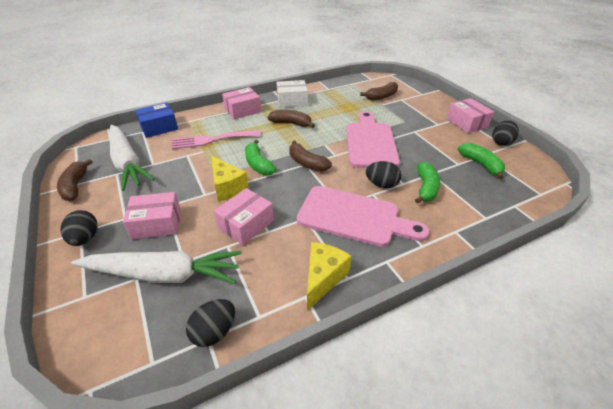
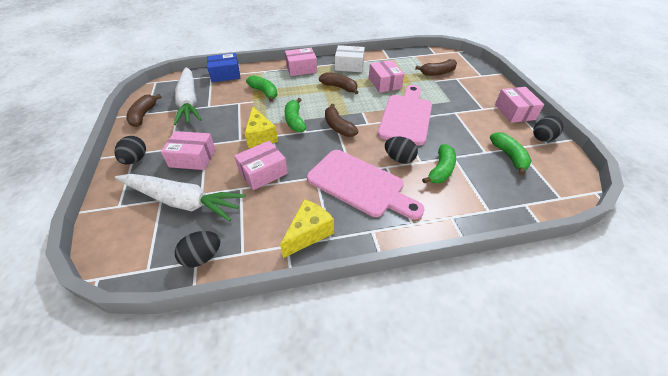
camera: 15 degrees right, 5 degrees up
pink fork [172,130,261,149] -> green banana [246,75,277,102]
none -> pink box [369,60,404,93]

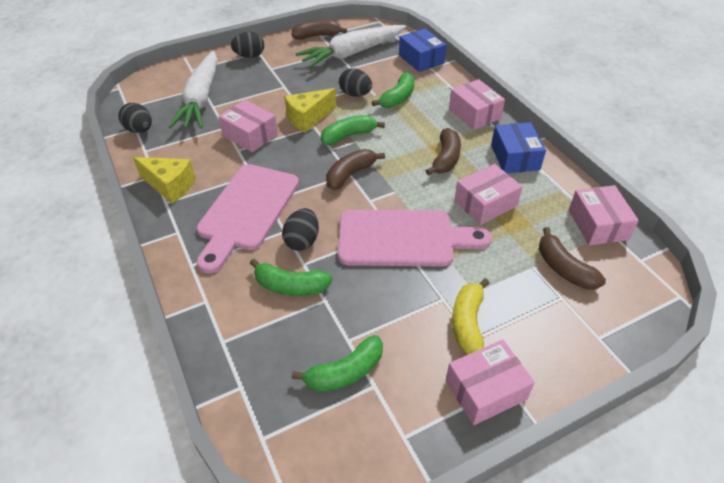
camera: 75 degrees right, 0 degrees up
pink box [161,131,216,170] -> pink box moved to [569,185,639,246]
white box [335,45,365,72] -> blue box [491,122,546,173]
black egg [533,116,564,142] -> black egg moved to [339,68,372,97]
none -> yellow banana [452,278,490,354]

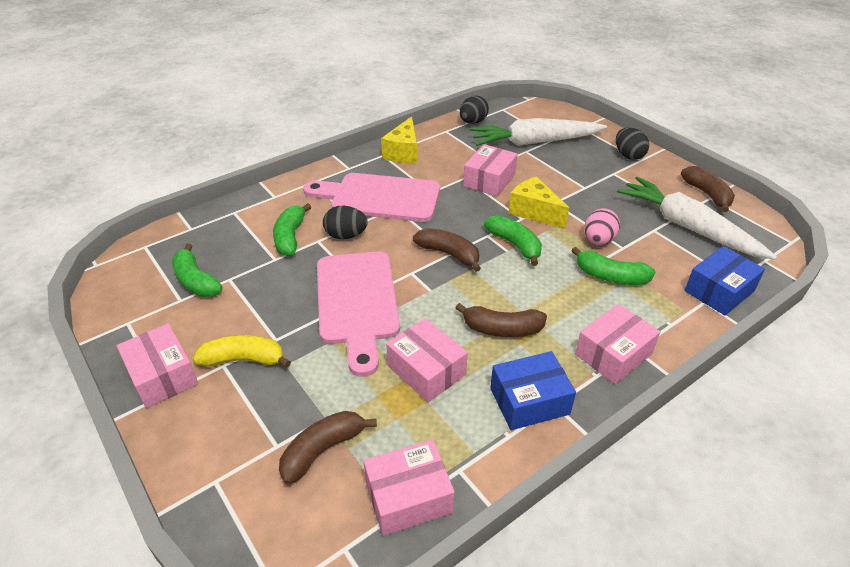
camera: 80 degrees right, 5 degrees down
black egg [339,68,372,97] -> pink egg [584,208,620,245]

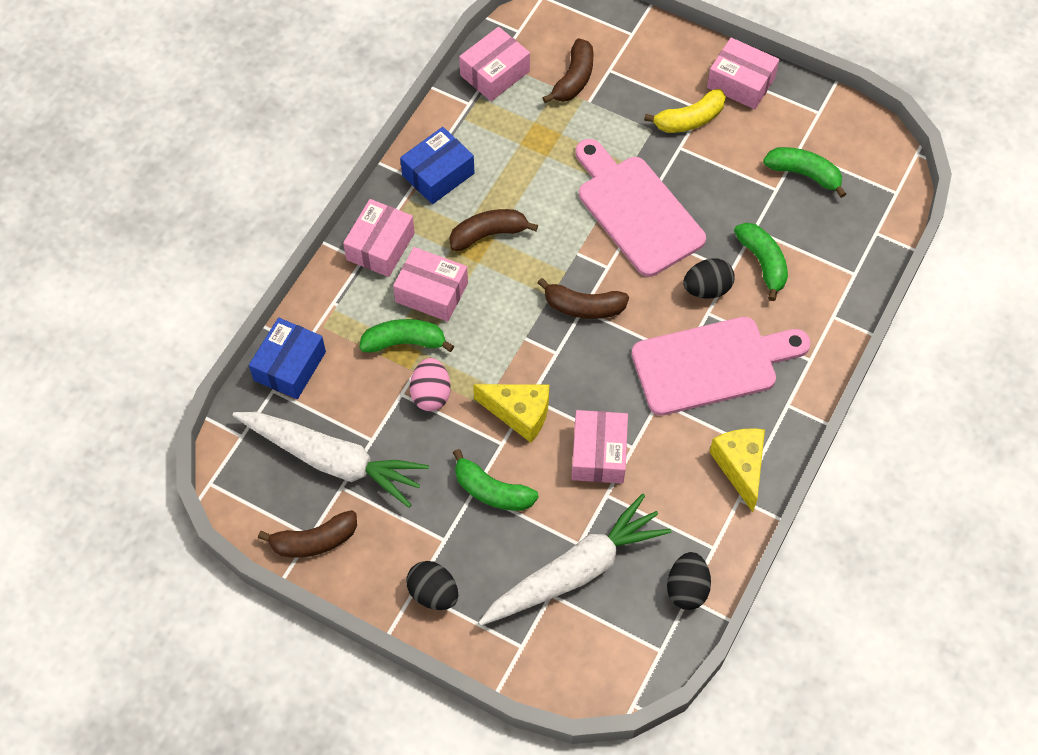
camera: 155 degrees right, 20 degrees up
pink box [386,318,468,402] -> pink box moved to [393,247,468,322]
green banana [484,215,542,266] -> green banana moved to [453,449,539,511]
brown banana [681,166,735,212] -> brown banana turned 60 degrees counterclockwise [258,510,357,558]

